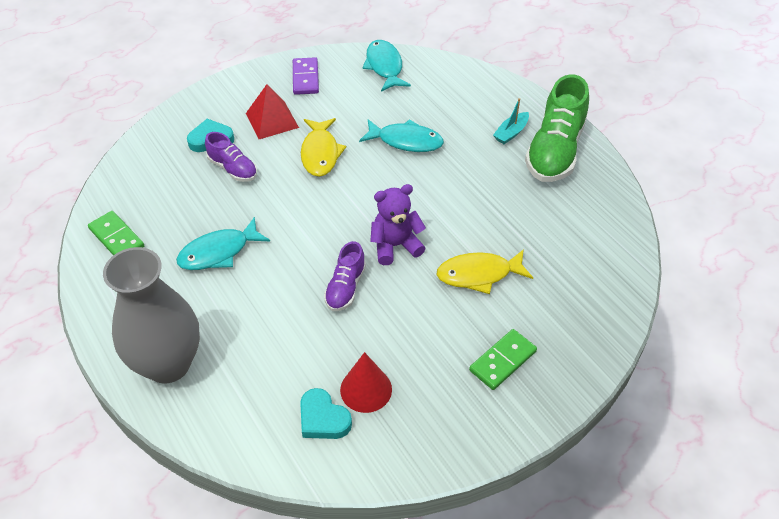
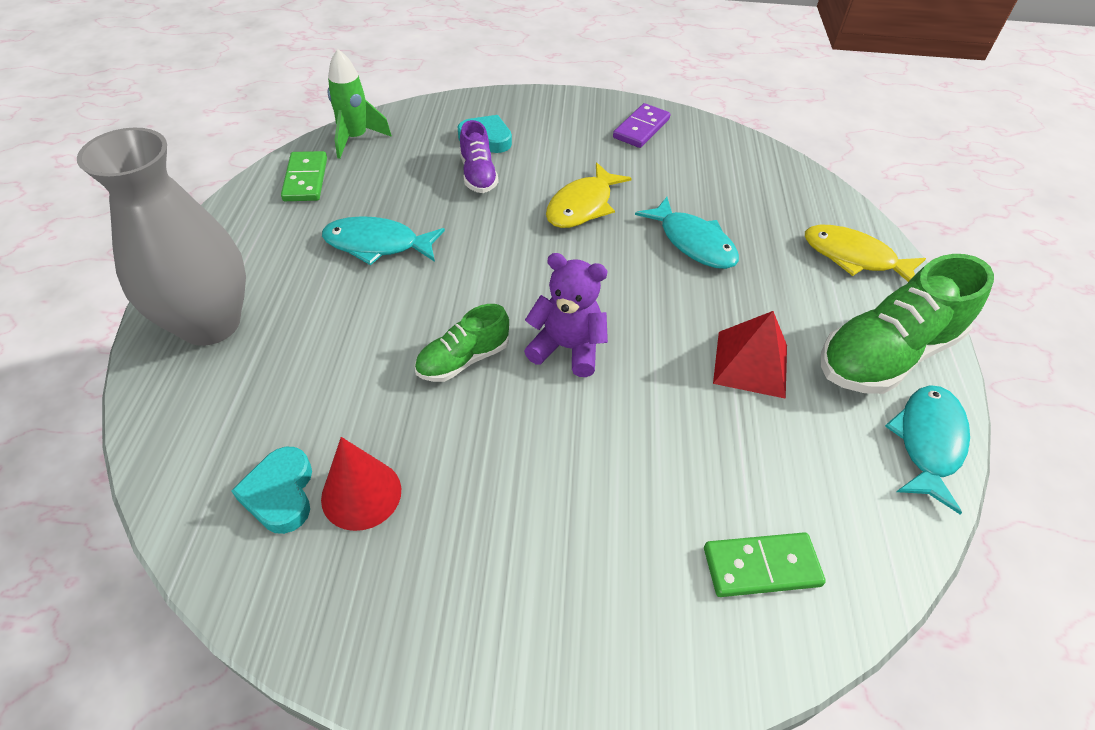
camera: 35 degrees right, 0 degrees up
red pyramid [246,84,299,139] -> red pyramid moved to [713,311,787,399]
purple shoe [324,241,366,311] -> green shoe [415,304,509,382]
turquoise fish [362,40,411,92] -> turquoise fish moved to [885,385,970,514]
yellow fish [437,249,533,294] -> yellow fish moved to [805,225,926,282]
green domino [469,329,537,390] -> green domino moved to [704,532,826,597]
turquoise boat [493,98,529,144] -> none
none -> green rocket [327,49,392,159]

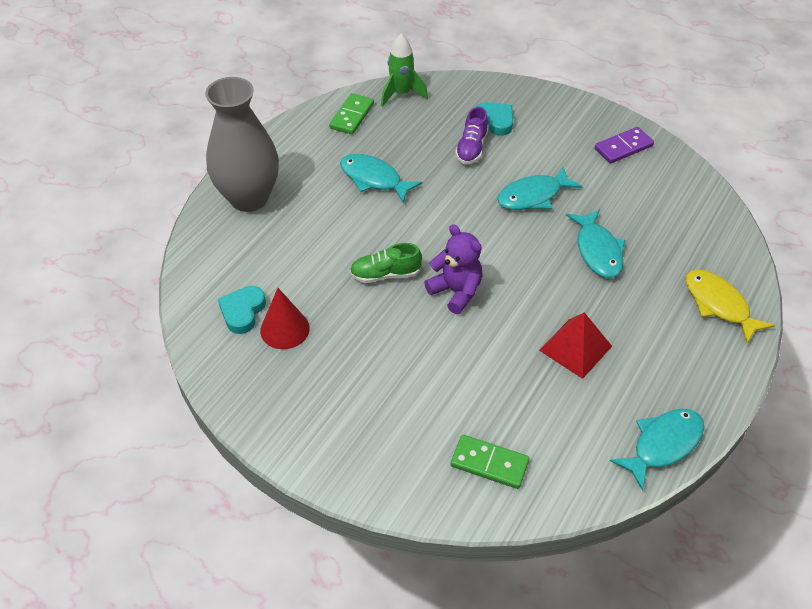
camera: 30 degrees right, 0 degrees up
yellow fish [546,162,632,228] -> turquoise fish [497,166,583,210]
green shoe [821,254,994,394] -> none

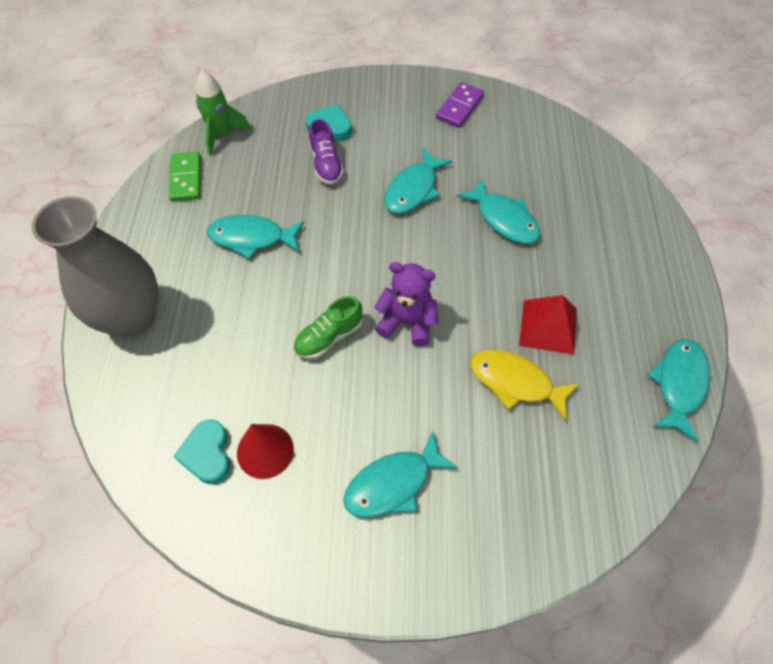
camera: 30 degrees left, 10 degrees up
green domino [451,435,529,489] -> none
yellow fish [686,269,775,344] -> yellow fish moved to [470,350,579,421]
none -> turquoise fish [343,431,458,518]

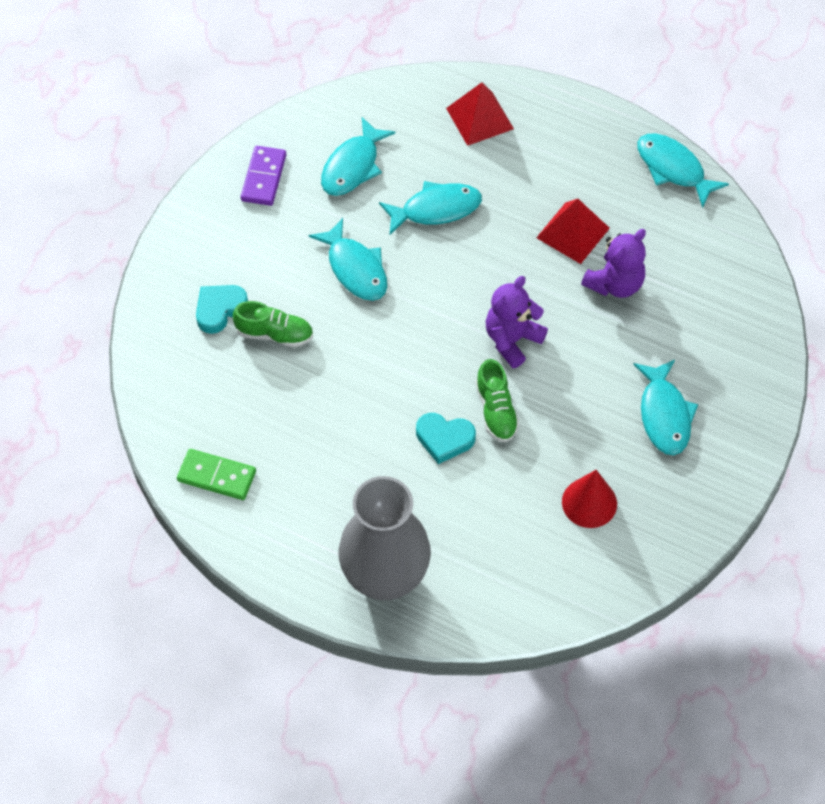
camera: 65 degrees left, 0 degrees up
turquoise heart [173,420,230,484] -> turquoise heart moved to [416,413,476,464]
green rocket [196,70,251,156] -> none
turquoise fish [207,215,304,259] -> turquoise fish moved to [321,117,396,196]
purple shoe [309,119,344,185] -> green shoe [233,301,313,347]
purple domino [436,82,484,128] -> purple domino turned 45 degrees clockwise [241,146,286,206]
yellow fish [470,350,579,421] -> purple teddy bear [581,229,646,298]
none -> red pyramid [446,82,514,146]

